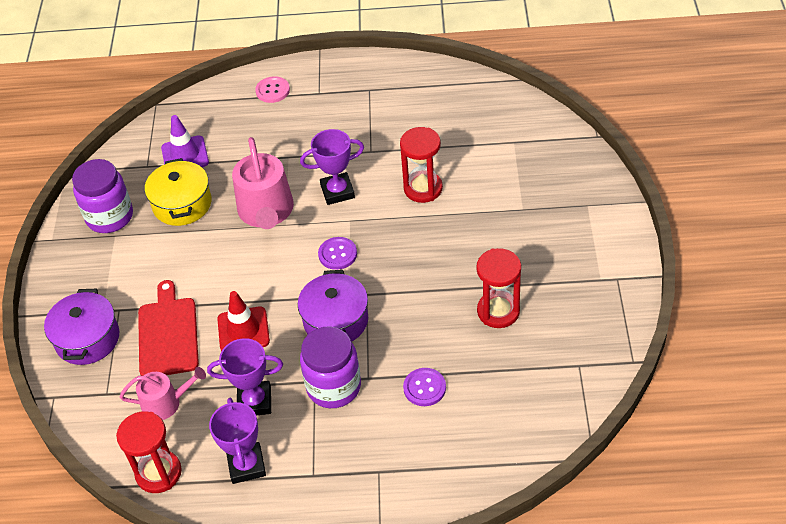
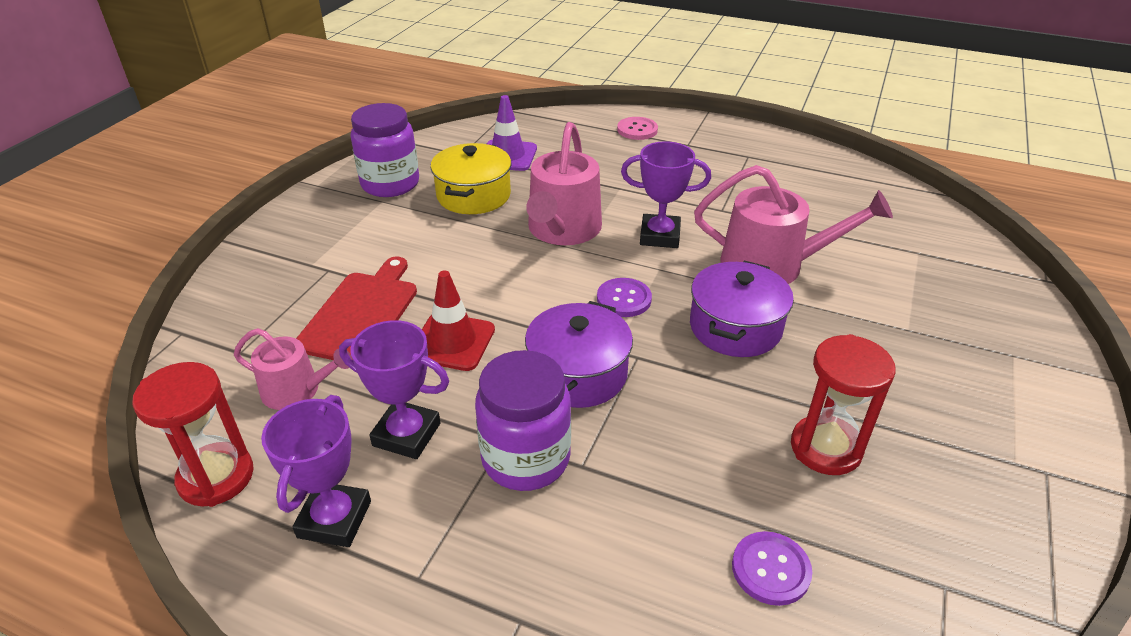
camera: 20 degrees right, 10 degrees down
purple pot [44,289,119,365] -> purple pot moved to [690,260,794,357]
red hourglass [400,127,443,203] -> pink watering can [694,165,893,284]
purple button [403,368,446,406] -> purple button moved to [732,531,812,606]

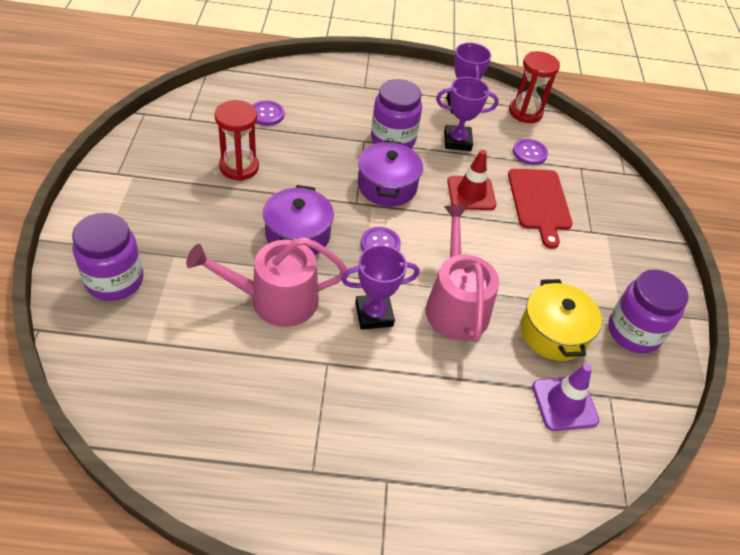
camera: 155 degrees right, 10 degrees up
pink watering can [234,328,352,410] -> purple button [513,139,548,165]
pink button [617,117,658,140] -> none
none -> purple jar [72,213,143,301]

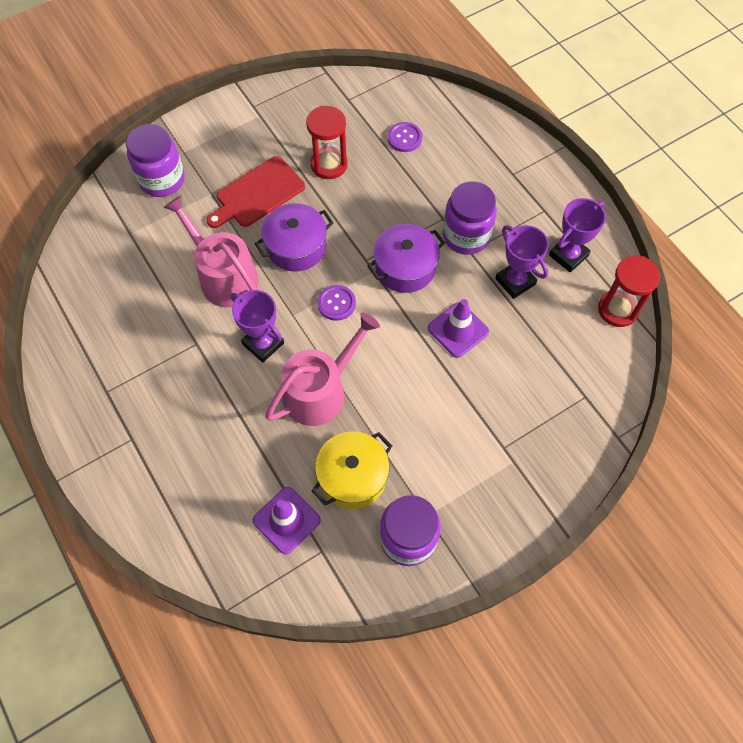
camera: 60 degrees right, 15 degrees up
red traffic cone [447,150,496,210] -> purple traffic cone [428,299,489,358]
red cutting board [508,169,573,249] -> red cutting board moved to [207,156,305,228]
purple button [513,139,548,165] -> none

